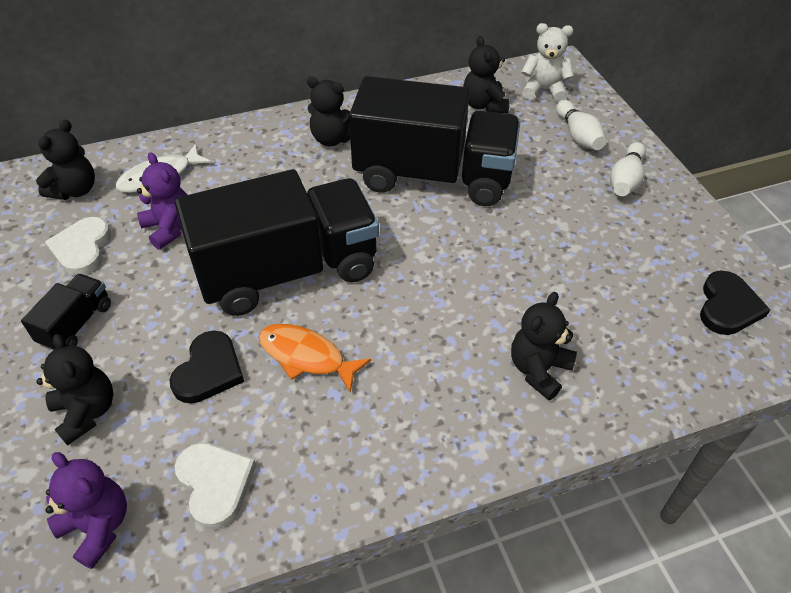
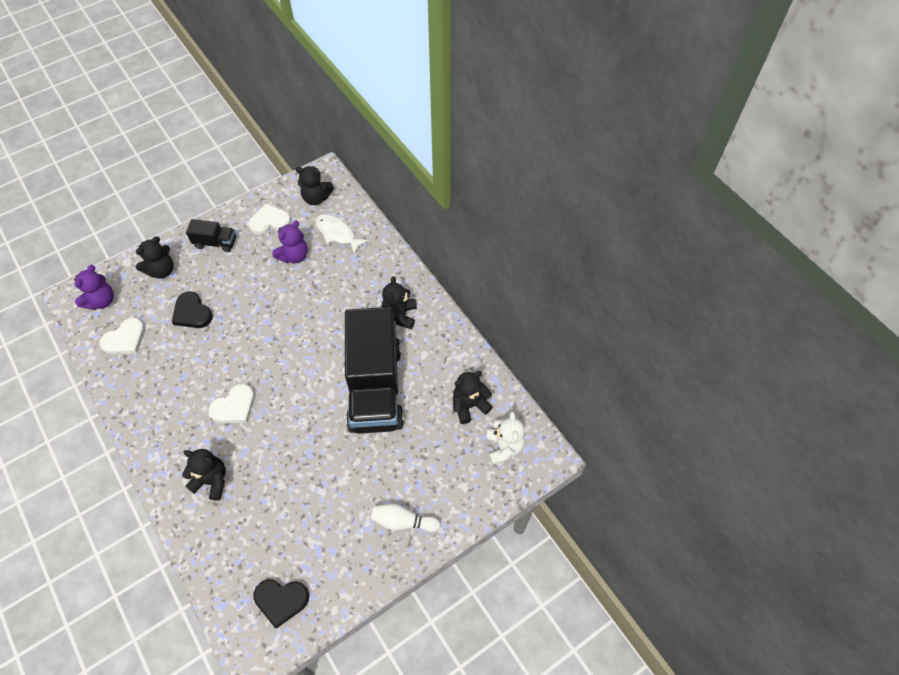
camera: 75 degrees right, 10 degrees up
black heart [169,331,244,404] -> black heart turned 45 degrees clockwise [172,291,213,328]
black truck [175,169,379,316] -> none
orange fish [258,324,371,393] -> none
white bowling pin [556,100,606,150] -> none
none -> white heart [209,384,255,423]

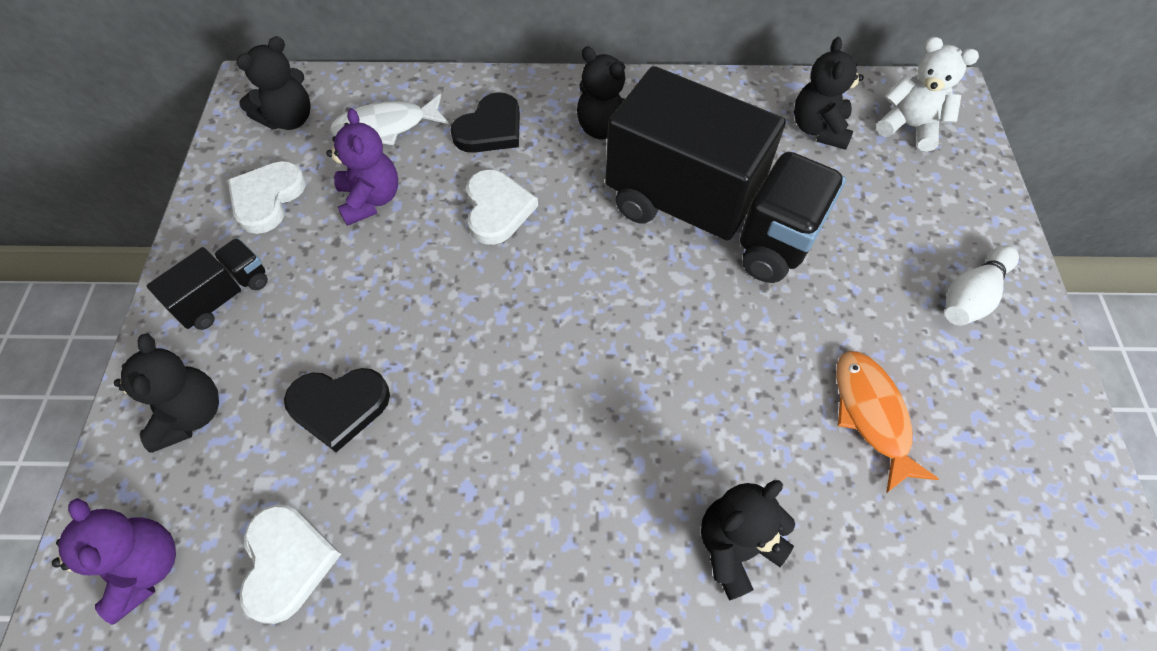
camera: 55 degrees left, 0 degrees up
white heart [209,384,255,423] -> white heart moved to [466,169,538,245]
black heart [254,579,309,629] -> black heart moved to [450,92,520,153]
none -> orange fish [836,351,939,493]

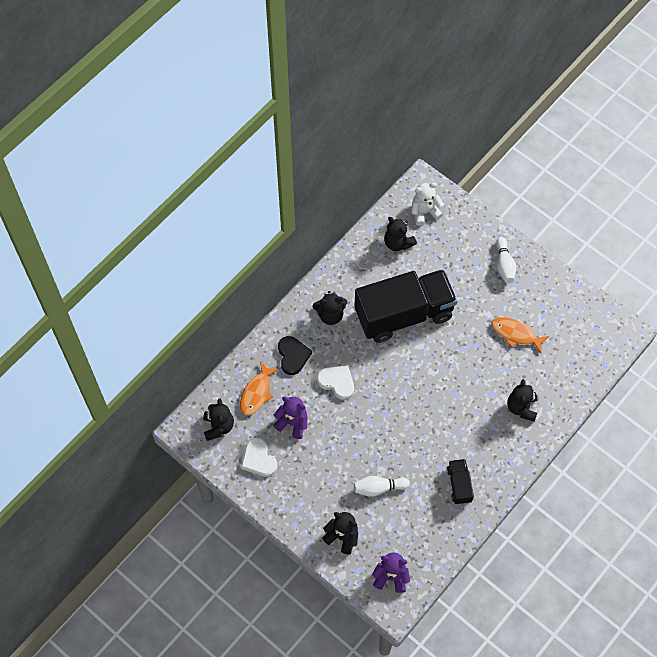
camera: 50 degrees left, 5 degrees up
black truck [146,238,268,330] -> black truck moved to [447,459,474,504]
white heart [239,504,341,624] -> none
black heart [284,368,390,452] -> white bowling pin [354,476,410,497]
white fish [330,94,449,145] -> orange fish [240,362,279,416]

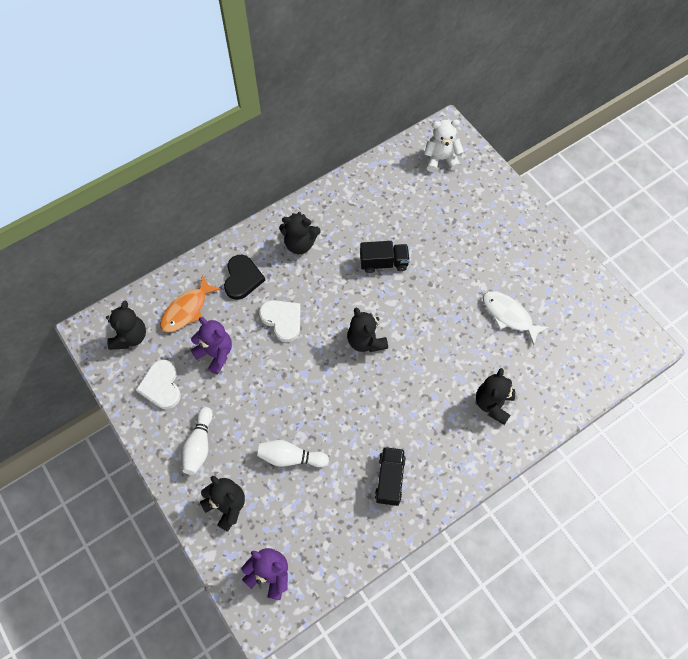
camera: 15 degrees right, 0 degrees up
black truck [355,269,457,343] -> black truck [360,241,410,273], size x0.42
black teddy bear [384,217,417,251] -> black teddy bear moved to [347,308,388,352]
orange fish [491,317,549,353] -> white fish [483,291,549,345]
white bowling pin [496,237,516,283] -> white bowling pin moved to [181,407,213,475]

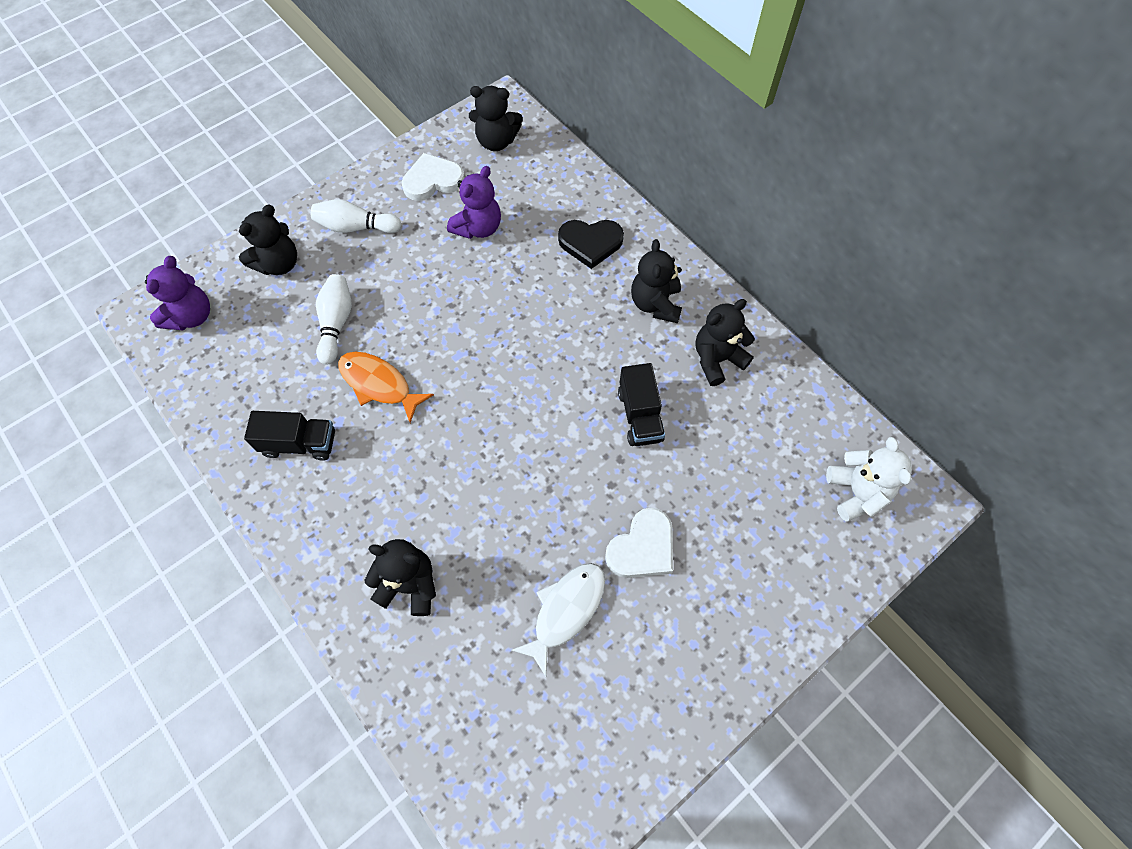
camera: 85 degrees right, 0 degrees up
orange fish [160,275,221,332] -> orange fish moved to [338,352,434,423]
white heart [259,300,301,342] -> white heart moved to [605,508,673,578]
black teddy bear [347,308,388,352] -> black teddy bear moved to [695,299,755,386]

